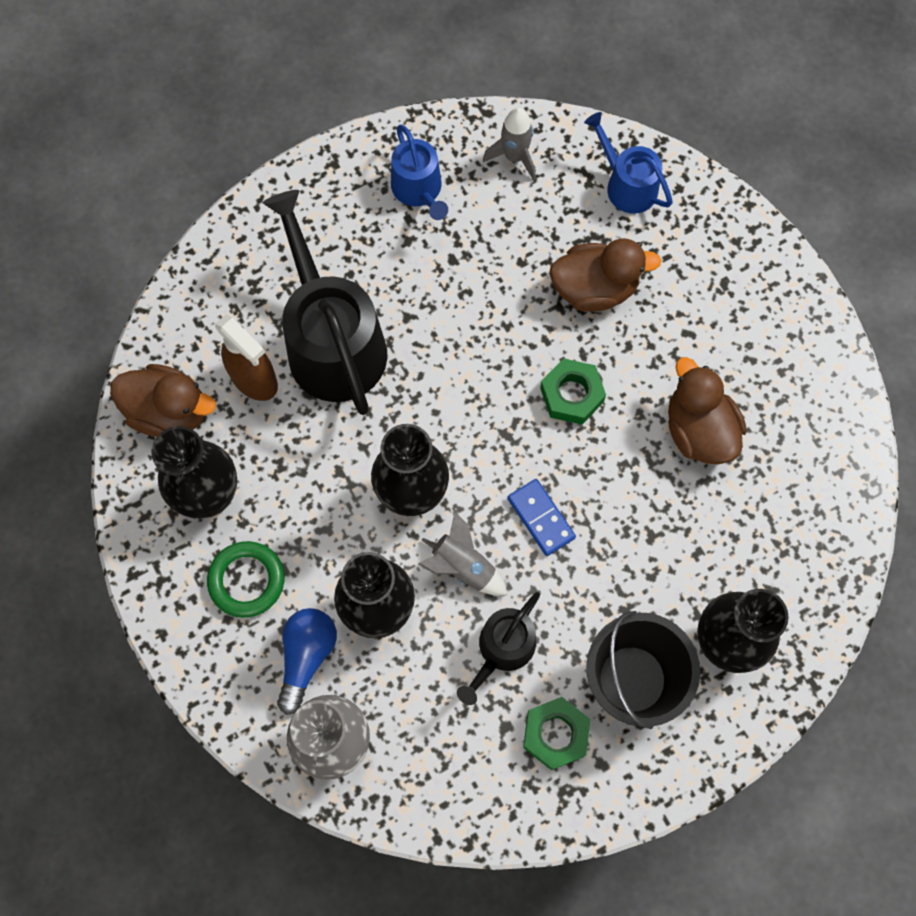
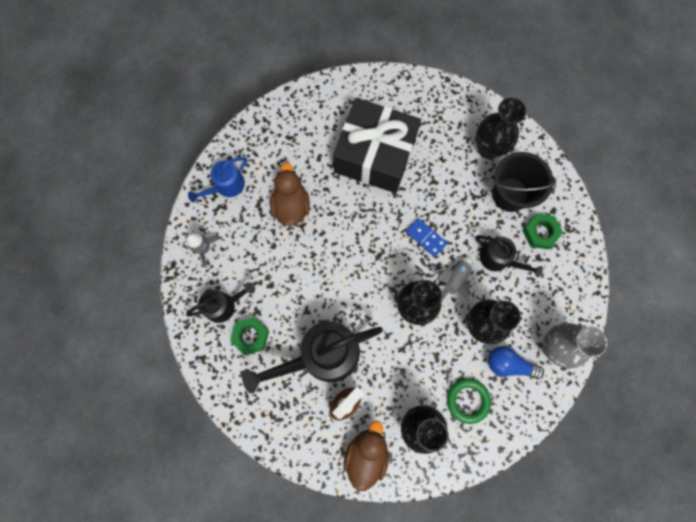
camera: 90 degrees left, 5 degrees up
blue watering can [391,125,448,220] -> black watering can [186,282,255,323]
blue domino [507,479,576,556] -> blue domino turned 75 degrees clockwise [406,218,447,257]
green nut [540,358,606,424] -> green nut moved to [230,317,269,355]
brown duck [668,357,746,464] -> black gift [333,98,421,193]

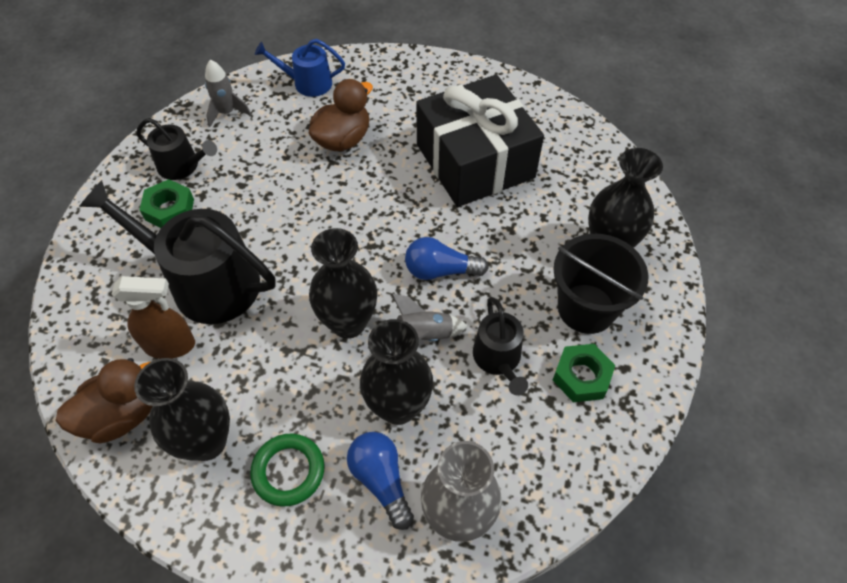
camera: 45 degrees right, 20 degrees down
blue domino [406,218,447,257] -> blue light bulb [405,237,489,280]

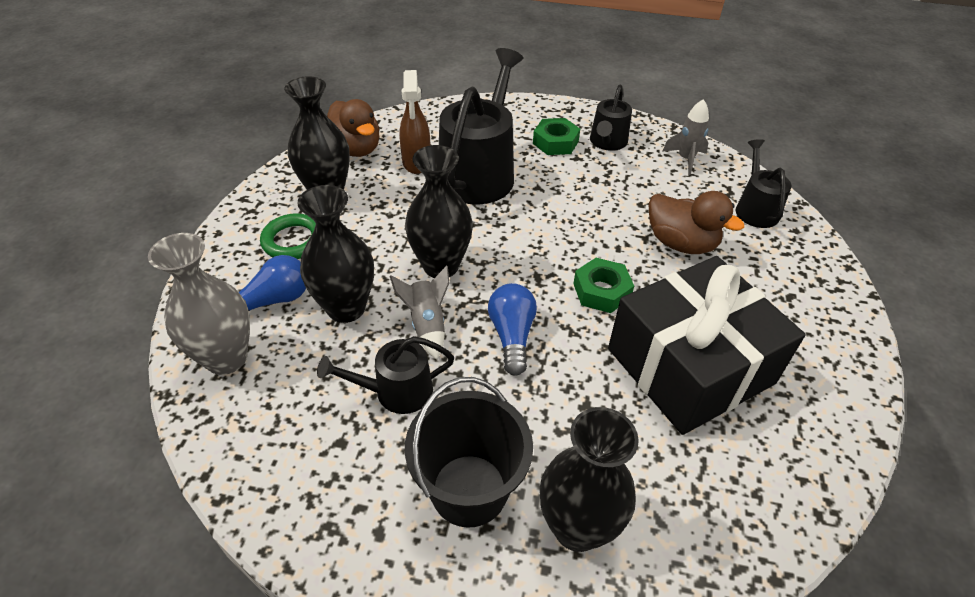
camera: 85 degrees right, 10 degrees down
blue watering can [255,39,345,97] -> black watering can [736,139,791,228]
green nut [553,344,615,402] -> green nut moved to [573,258,634,313]

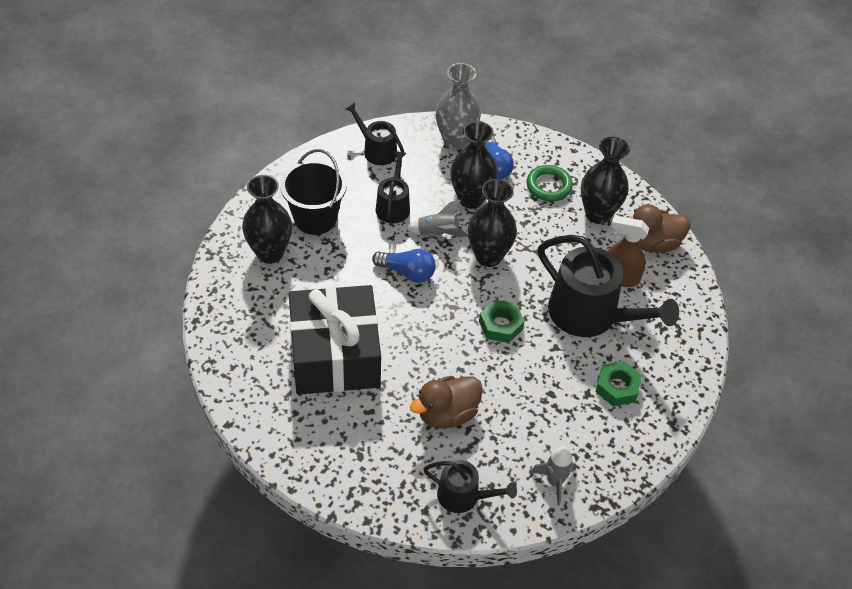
camera: 110 degrees right, 5 degrees up
green nut [573,258,634,313] -> green nut moved to [479,300,525,343]
black watering can [590,85,632,151] -> black watering can moved to [345,103,404,165]

